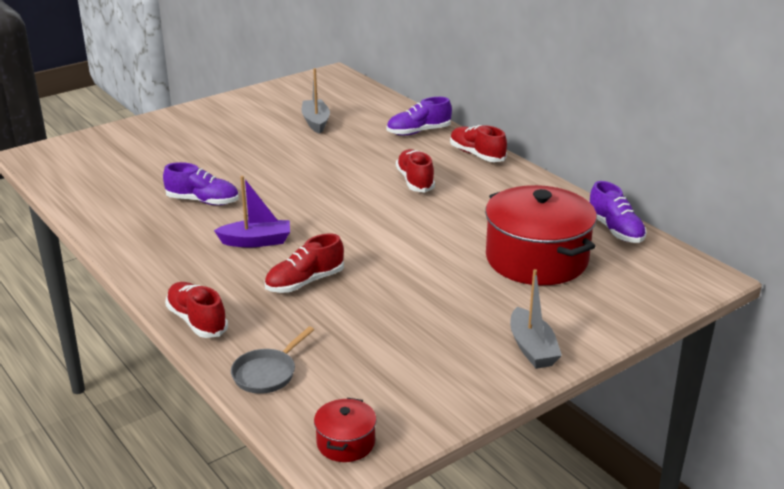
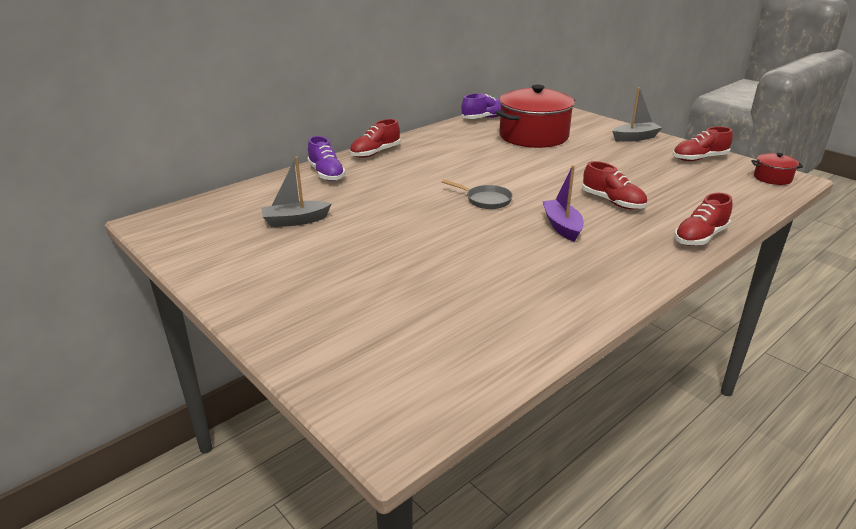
camera: 95 degrees left, 0 degrees up
purple shoe [163,162,239,205] -> none
grey pan [231,327,314,394] -> grey pan moved to [442,179,513,209]
red shoe [396,149,435,192] -> red shoe moved to [673,127,733,161]

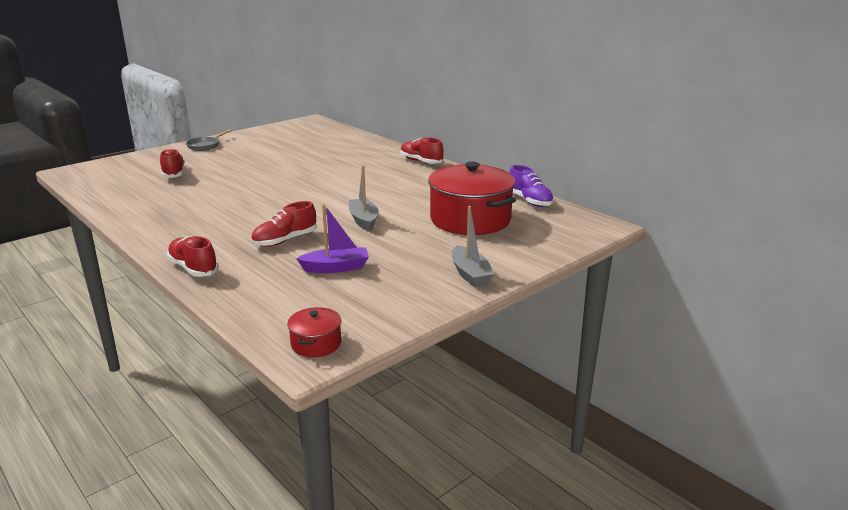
camera: 90 degrees right, 5 degrees down
grey boat [261,156,332,227] -> grey boat moved to [349,165,379,232]
purple shoe [307,136,346,181] -> none
grey pan [442,179,513,209] -> grey pan moved to [186,129,232,151]
purple boat [542,165,584,242] -> purple boat moved to [296,204,369,273]
red shoe [673,127,733,161] -> red shoe moved to [160,148,185,178]

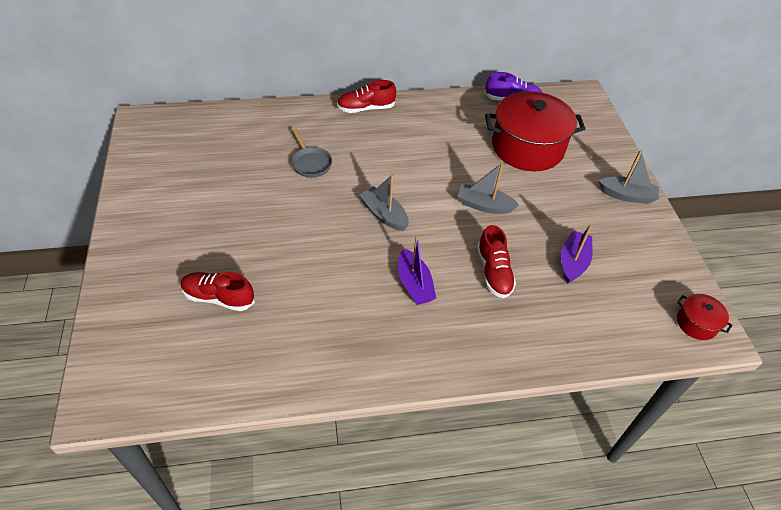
camera: 60 degrees left, 25 degrees up
red shoe [167,236,219,277] -> none
grey pan [186,129,232,151] -> grey pan moved to [291,129,332,178]
none -> grey boat [360,174,409,231]
none -> purple boat [398,235,436,305]

